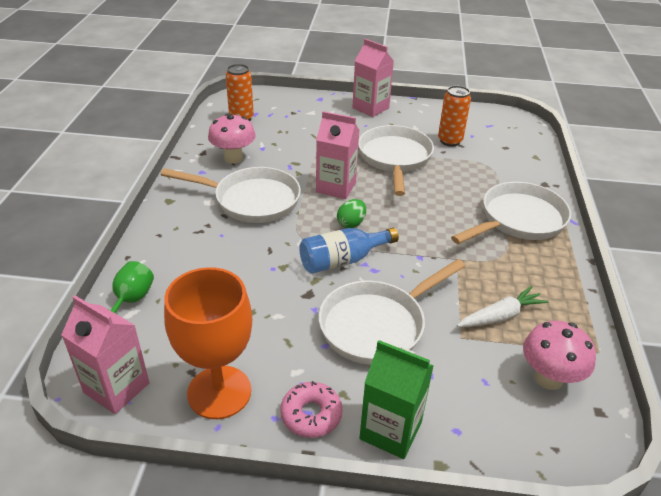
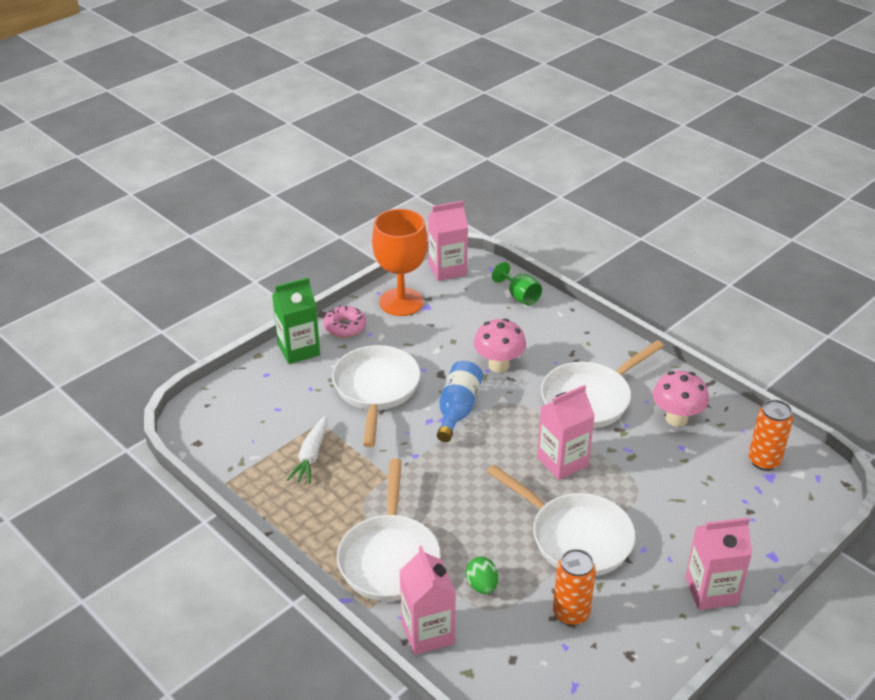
camera: 130 degrees right, 0 degrees up
green egg [337,199,366,228] -> green egg moved to [466,557,498,594]
pink mushroom [523,321,596,390] -> pink mushroom moved to [474,318,526,373]
none -> pink carton [400,546,456,655]

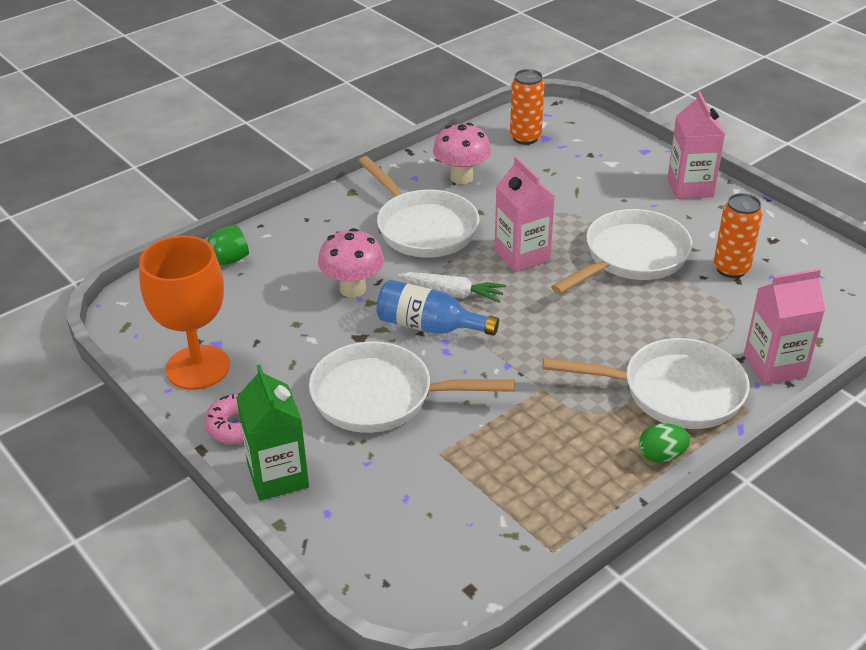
camera: 85 degrees left, 0 degrees up
white carrot [287,416,327,484] -> white carrot moved to [398,272,506,303]
pink carton [428,201,468,281] -> none
green egg [466,557,498,594] -> green egg moved to [639,423,690,463]

